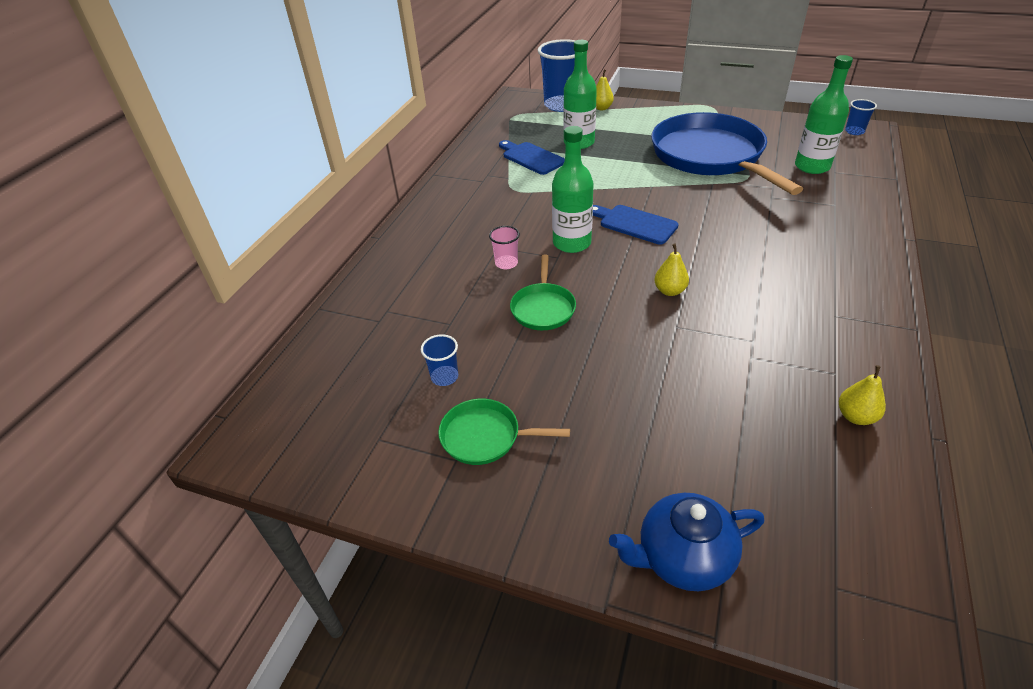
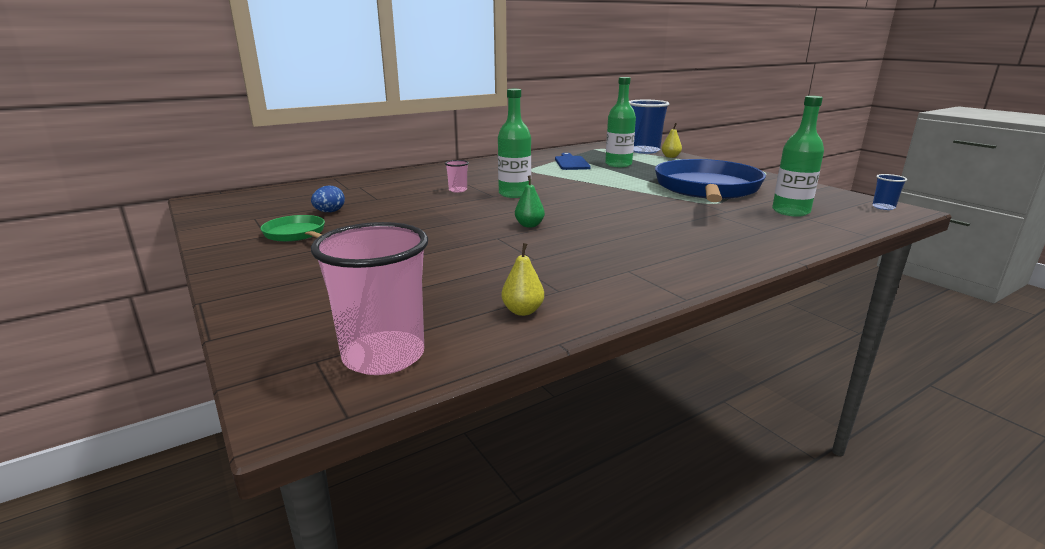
camera: 35 degrees right, 20 degrees down
blue cup [421,334,458,386] -> blue egg [311,186,345,212]
green pan [510,254,576,330] -> none
blue cutting board [593,205,679,245] -> none
blue teapot [609,493,764,591] -> none
yellow pear [654,243,689,296] -> green pear [515,175,545,228]
none -> pink cup [311,222,428,375]

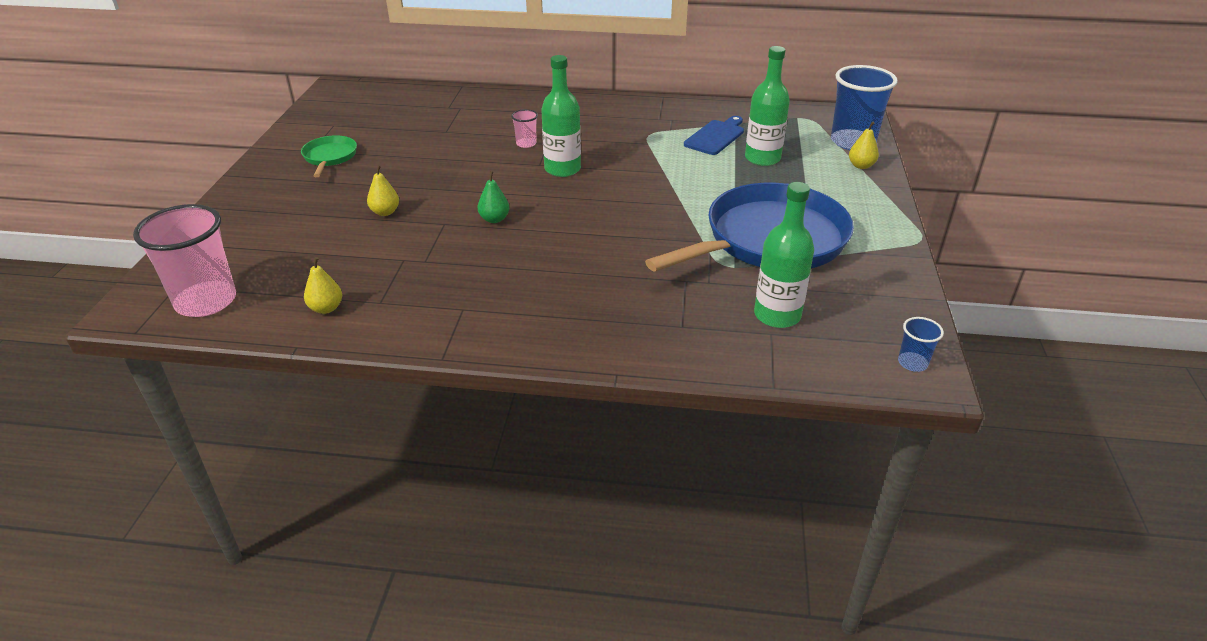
camera: 40 degrees right, 15 degrees up
blue egg [311,186,345,212] -> none
none -> yellow pear [367,165,399,216]

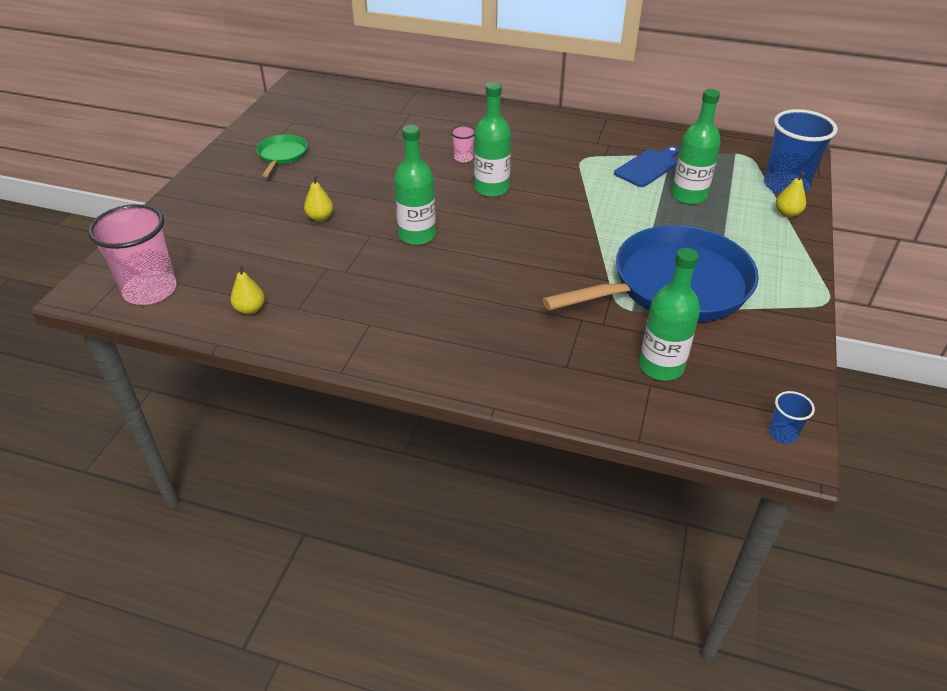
camera: 10 degrees right, 5 degrees up
green pear [478,171,509,223] -> green bottle [394,125,436,245]

